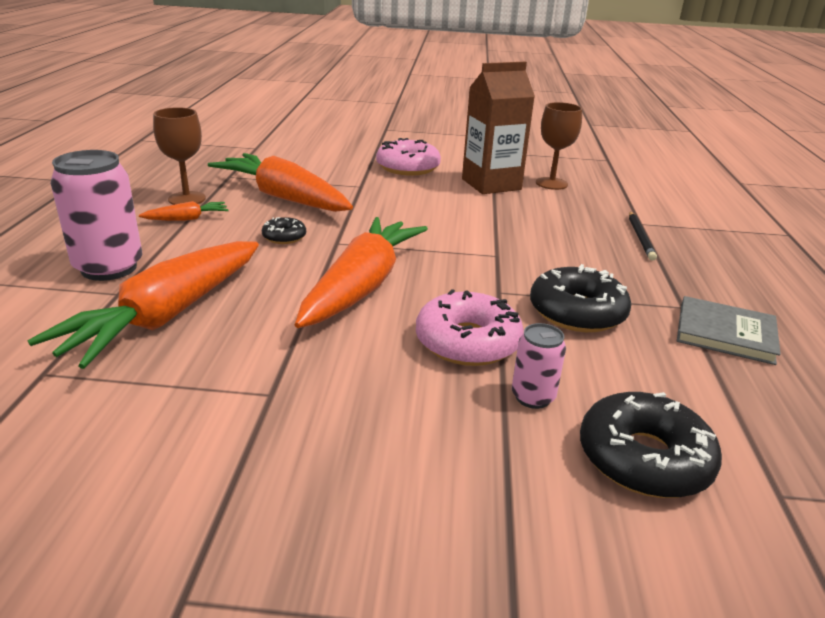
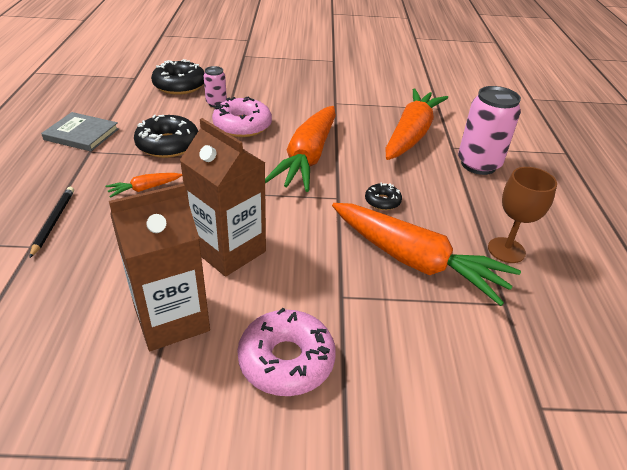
camera: 175 degrees right, 10 degrees up
orange carrot [139,201,229,221] -> orange carrot moved to [105,173,182,198]
brown goblet [536,102,582,190] -> none
none -> brown carton [180,118,266,277]

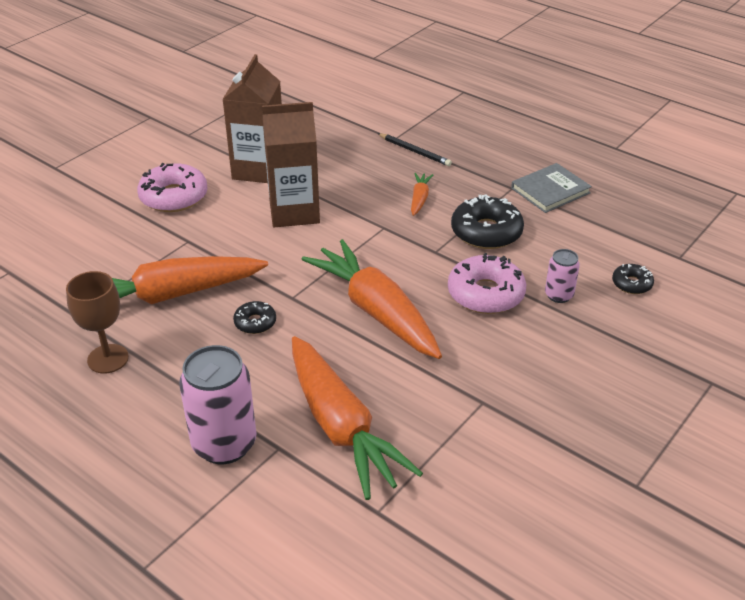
camera: 130 degrees right, 0 degrees up
black donut [151,59,205,95] -> black donut [612,264,654,294], size x0.53

